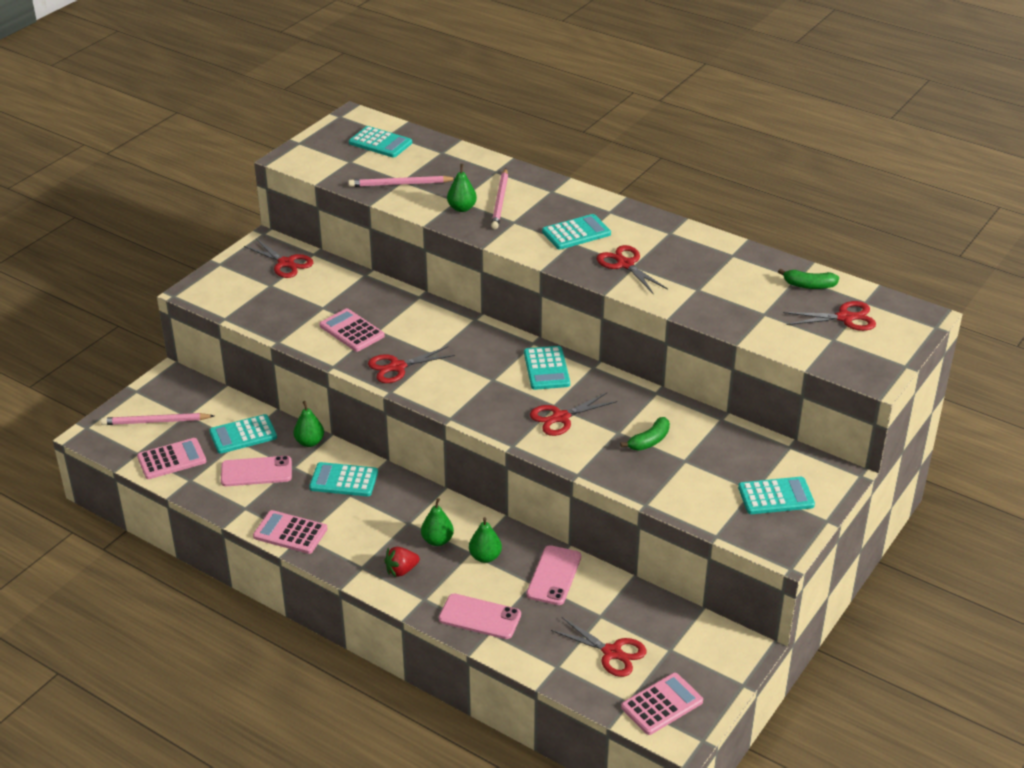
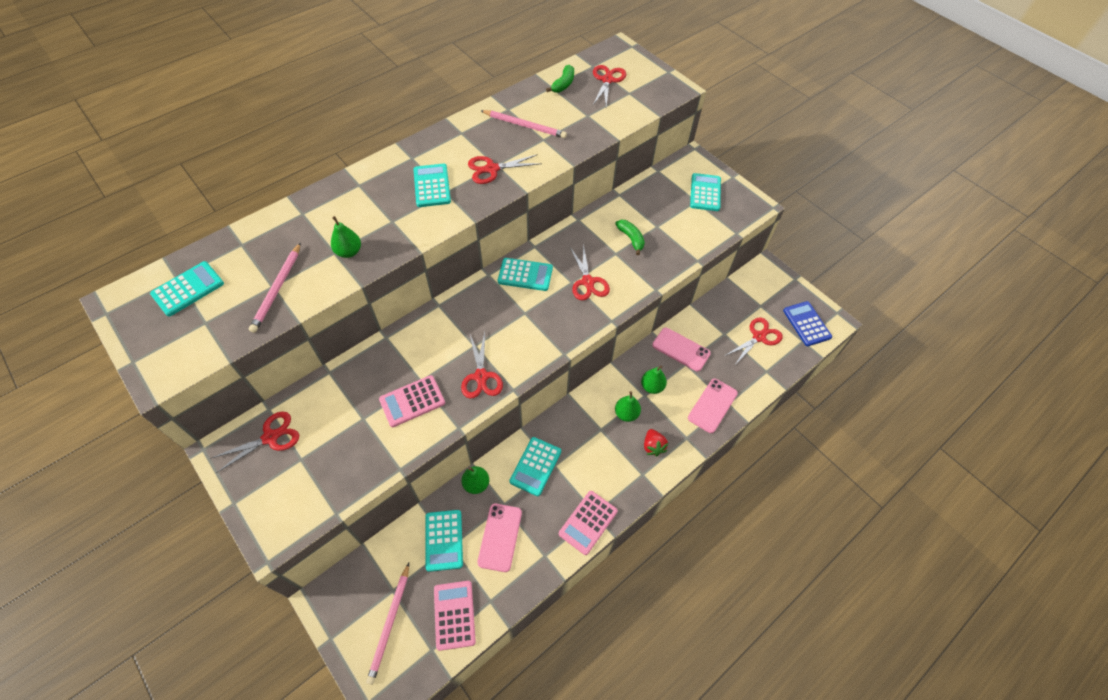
camera: 75 degrees left, 20 degrees up
pink pencil [491,169,508,229] -> pink pencil moved to [480,110,567,138]
pink calculator [621,673,703,735] -> blue calculator [783,301,832,346]

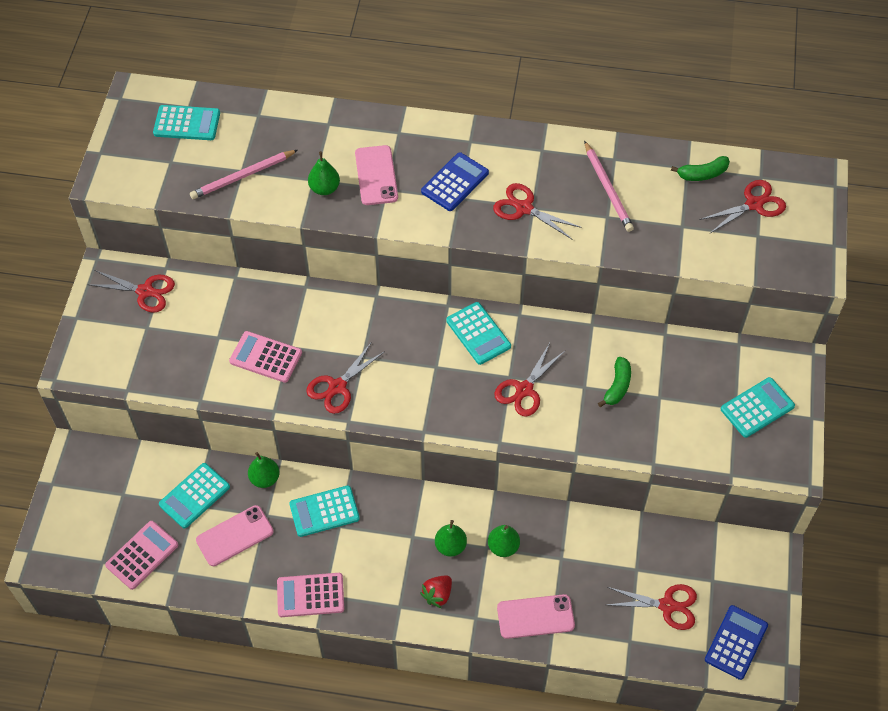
camera: 50 degrees right, 0 degrees up
pink pencil [366,563,409,685] -> none
turquoise calculator [414,164,451,207] -> blue calculator [421,152,489,211]
pink phone [652,328,711,371] -> pink phone moved to [355,145,398,205]

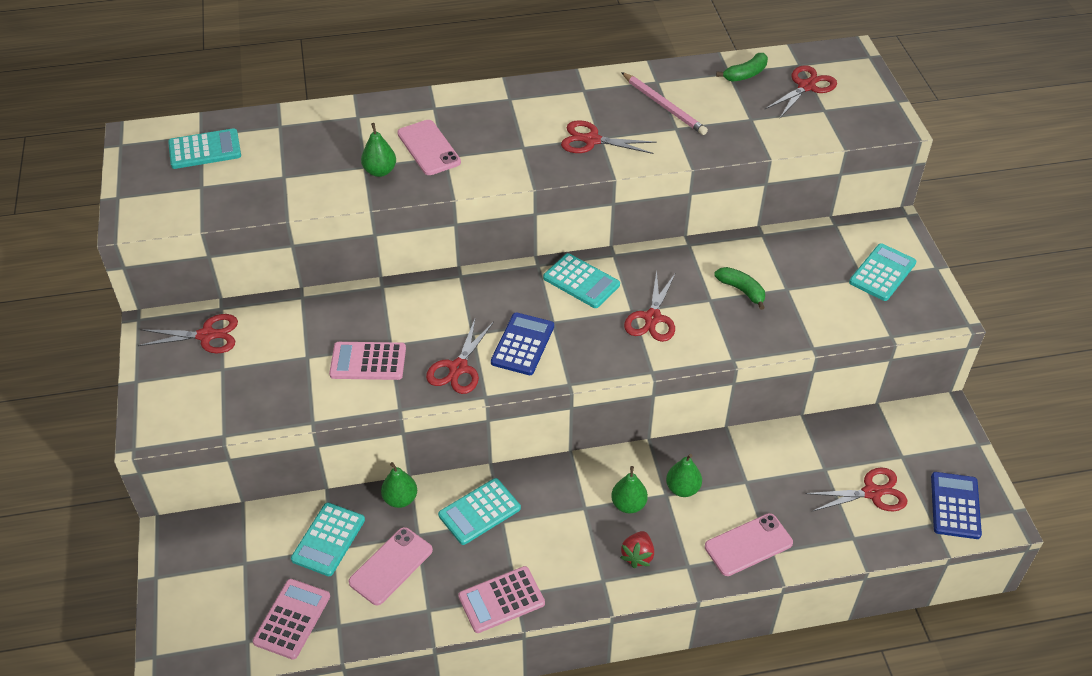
camera: 20 degrees left, 10 degrees down
pink pencil [190,150,298,199] -> none
blue calculator [421,152,489,211] -> blue calculator moved to [491,312,554,375]
green banana [598,357,631,407] -> green banana turned 45 degrees counterclockwise [714,267,765,310]

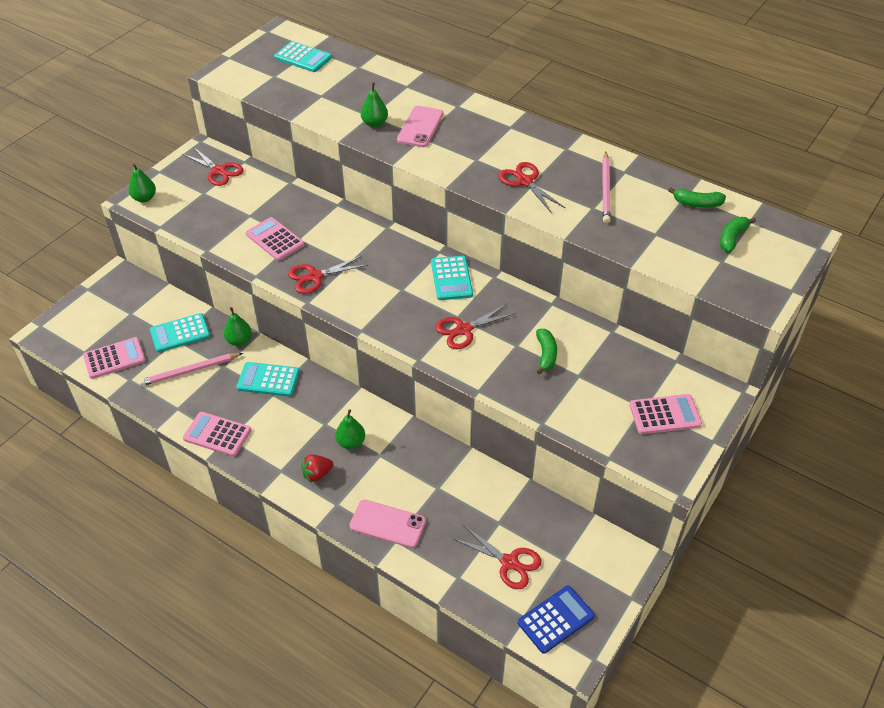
camera: 45 degrees right, 0 degrees up
pink phone [348,527,433,605] -> pink pencil [139,353,243,386]
blue calculator [491,312,554,375] -> none
green pear [666,454,702,497] -> green pear moved to [128,163,156,202]
red scissors [764,65,837,118] -> green banana [720,217,756,252]
turquoise calculator [849,243,917,301] -> pink calculator [629,394,702,434]

